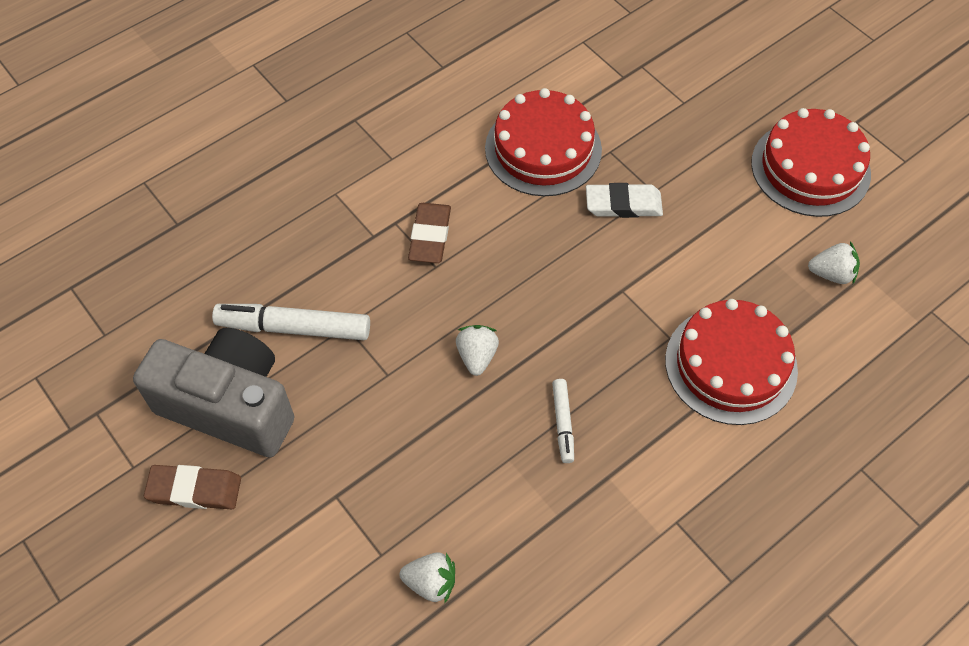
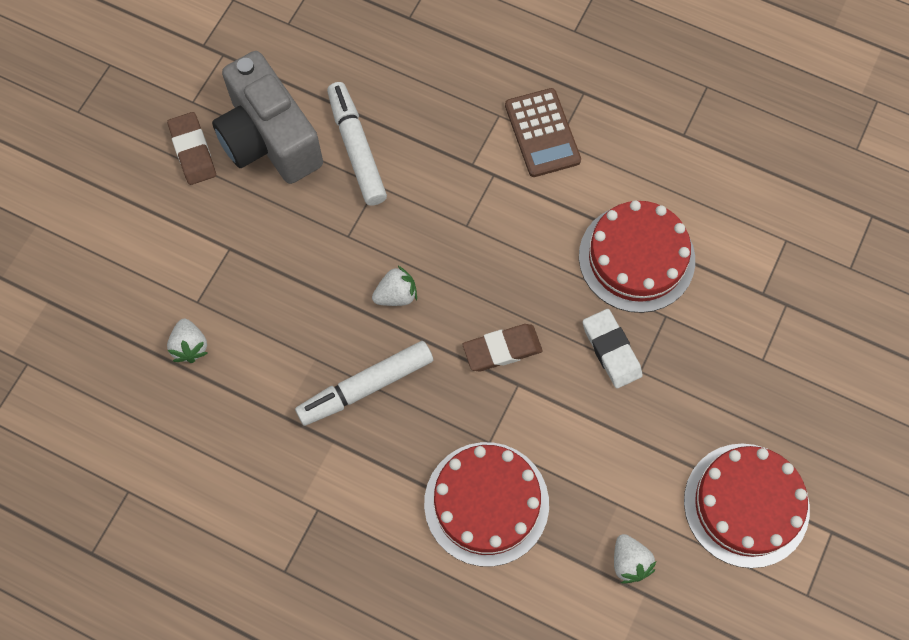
camera: 65 degrees right, 10 degrees up
grey camera [133,328,294,458] -> grey camera turned 150 degrees clockwise [212,51,323,184]
brown eraser [408,203,451,263] -> brown eraser moved to [462,324,543,371]
white marker [552,379,574,463] -> white marker [295,341,433,426], size x1.85
none -> brown calculator [505,88,581,177]

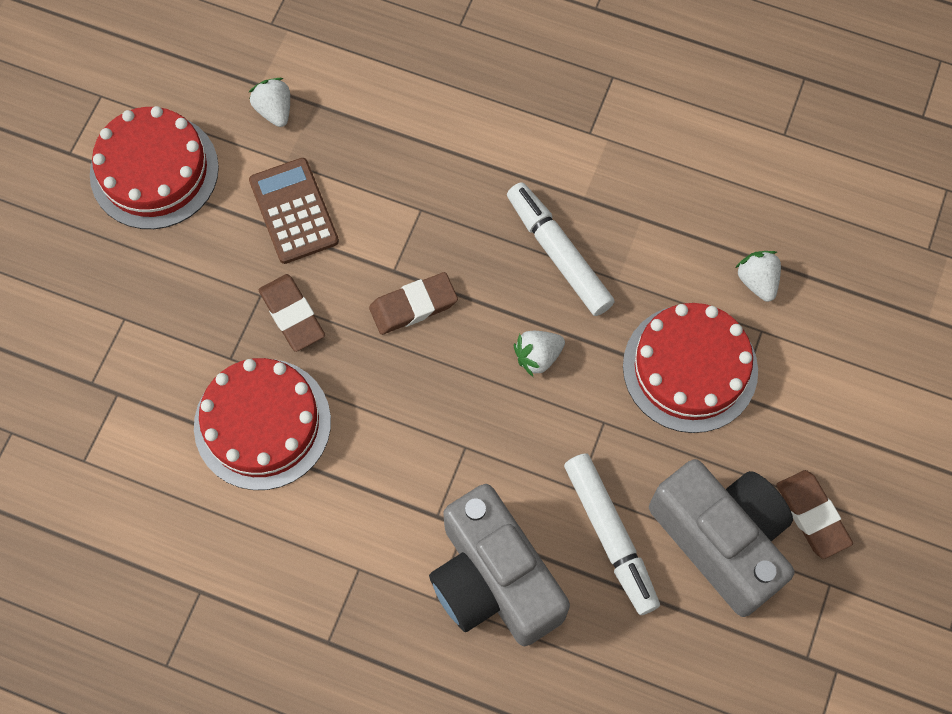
camera: 175 degrees right, 0 degrees up
white marker [295,341,433,426] -> white marker turned 90 degrees counterclockwise [507,182,615,316]
red cake [424,442,549,567] -> red cake moved to [623,303,758,433]
brown calculator [505,88,581,177] -> brown calculator moved to [249,158,339,264]
white eraser [583,309,643,389] -> brown eraser [259,274,325,352]
none -> grey camera [429,484,570,646]

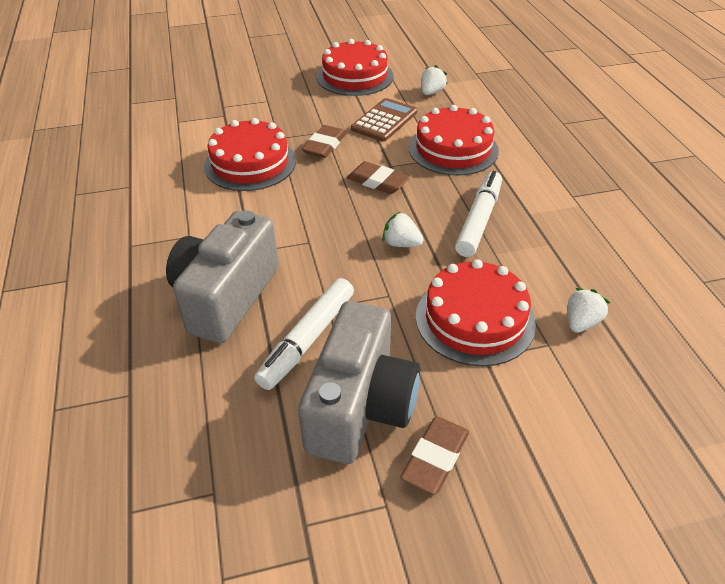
camera: 55 degrees right, 25 degrees down
none -> red cake [409,105,499,175]

